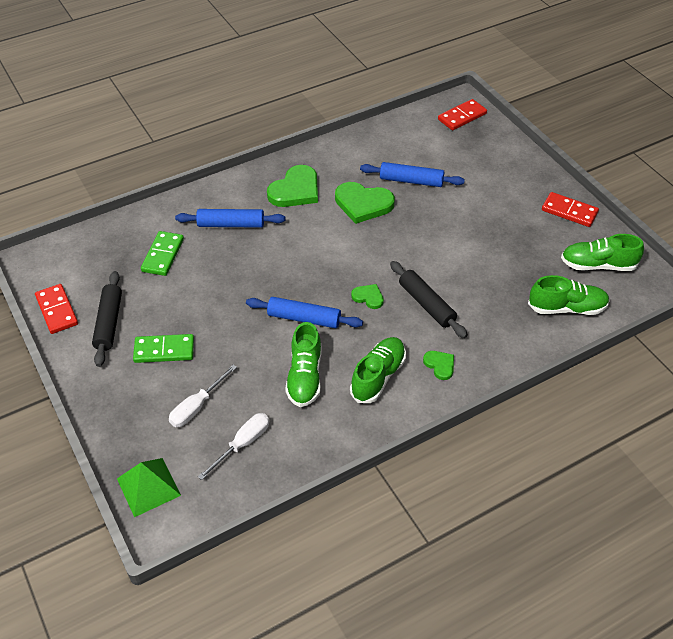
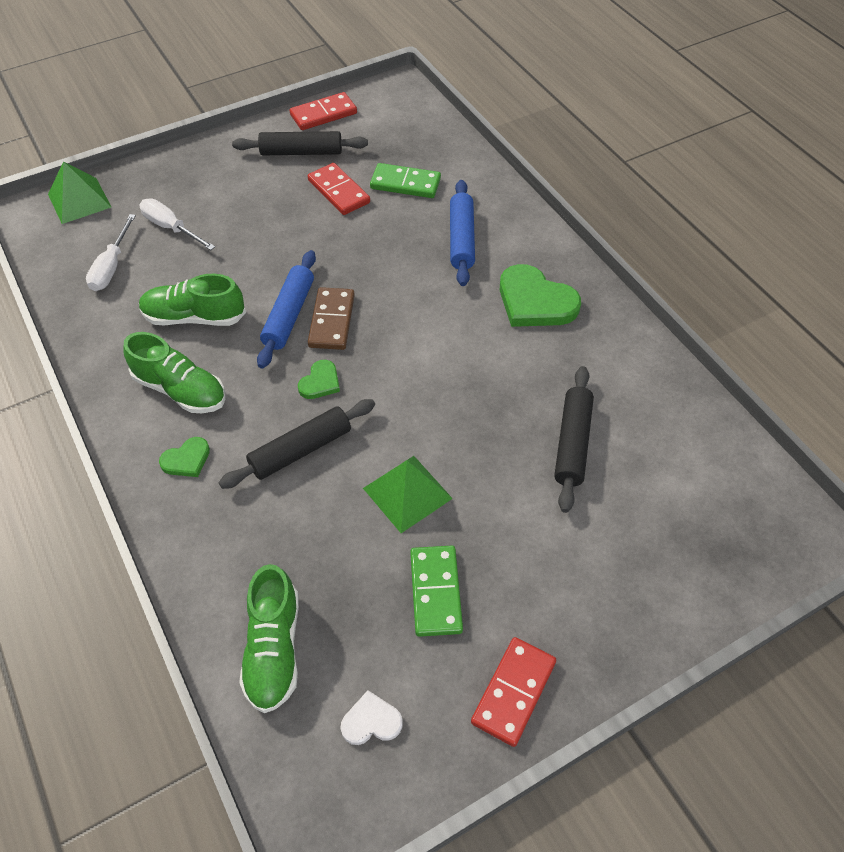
camera: 90 degrees right, 5 degrees up
green domino [133,334,194,363] -> green domino moved to [410,546,463,637]
white screwdriver [198,413,270,480] -> white screwdriver turned 60 degrees clockwise [86,214,136,291]
green heart [335,182,395,224] -> none
blue rolling pin [360,162,465,187] -> black rolling pin [554,366,594,513]
red domino [438,99,487,131] -> red domino moved to [308,163,370,215]
green shoe [561,234,644,271] -> white heart [340,690,403,745]
none -> brown domino [308,287,355,350]
none -> green pyramid [363,456,453,533]

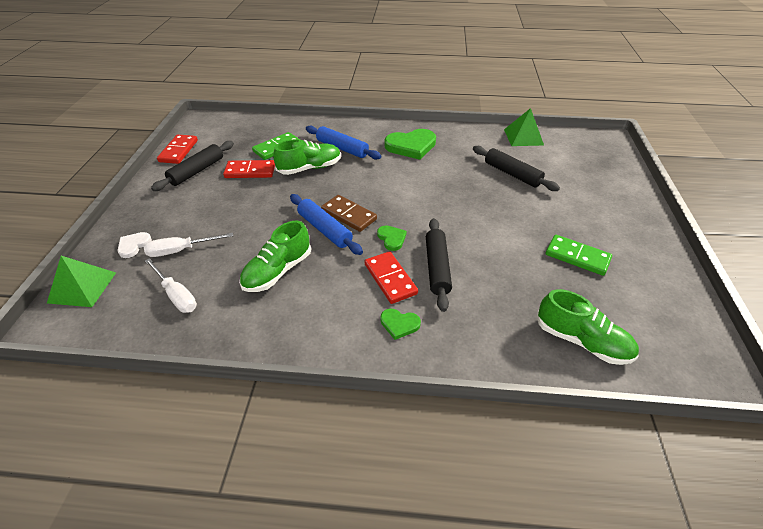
camera: 55 degrees left, 10 degrees down
green shoe [123,332,225,413] -> green shoe moved to [273,139,341,175]
green heart [159,437,210,477] -> green heart turned 105 degrees clockwise [380,309,421,340]
white heart [340,690,403,745] -> white heart moved to [118,232,152,258]
green pyramid [363,456,453,533] -> green pyramid moved to [504,108,544,146]
red domino [471,637,556,747] -> red domino moved to [365,251,418,304]

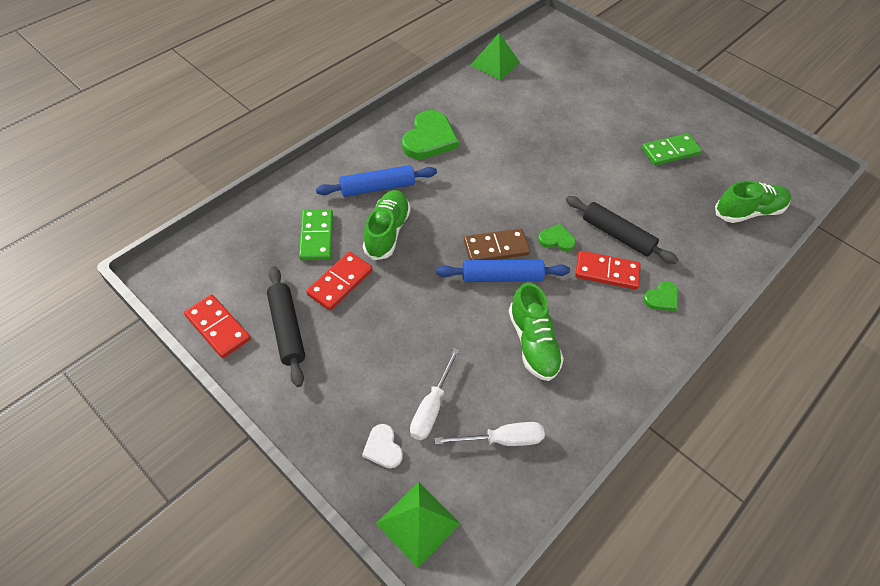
camera: 55 degrees left, 10 degrees up
black rolling pin [473,146,560,191] -> none

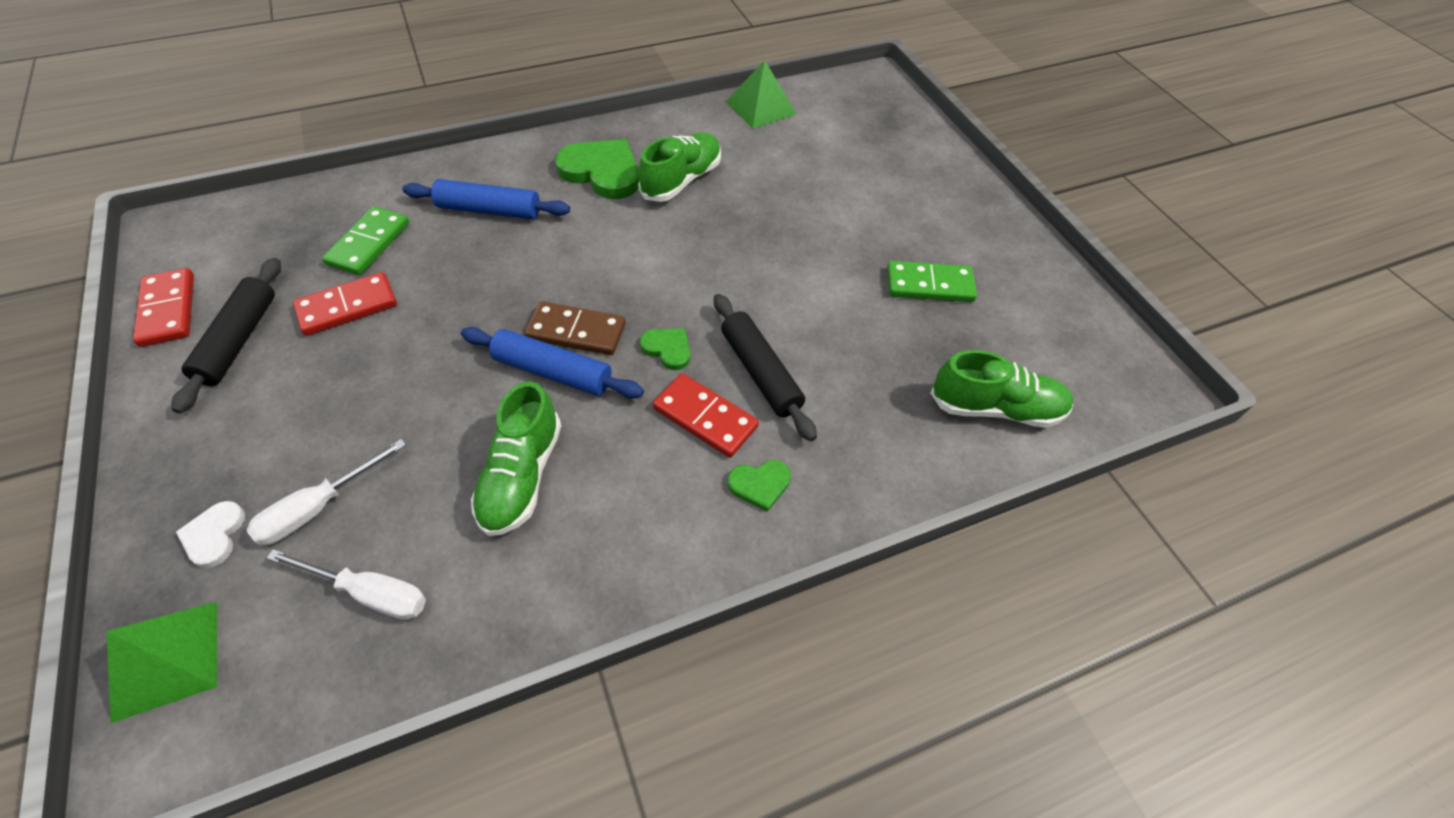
camera: 25 degrees right, 0 degrees up
green shoe [363,190,411,260] -> green shoe moved to [638,133,721,202]
green heart [402,110,459,159] -> green heart turned 105 degrees counterclockwise [555,139,639,199]

